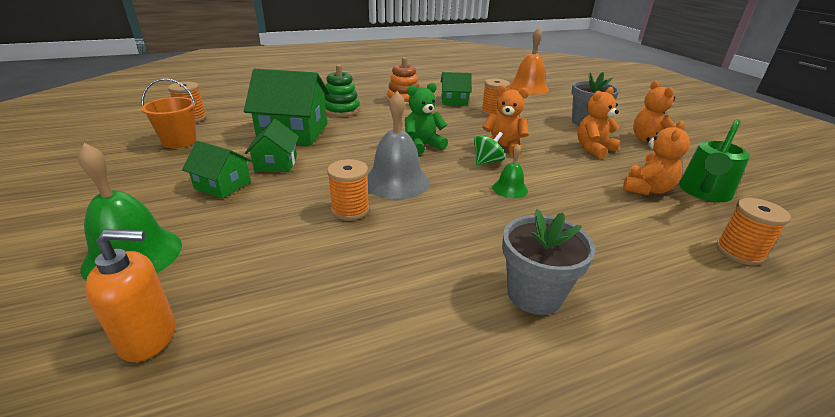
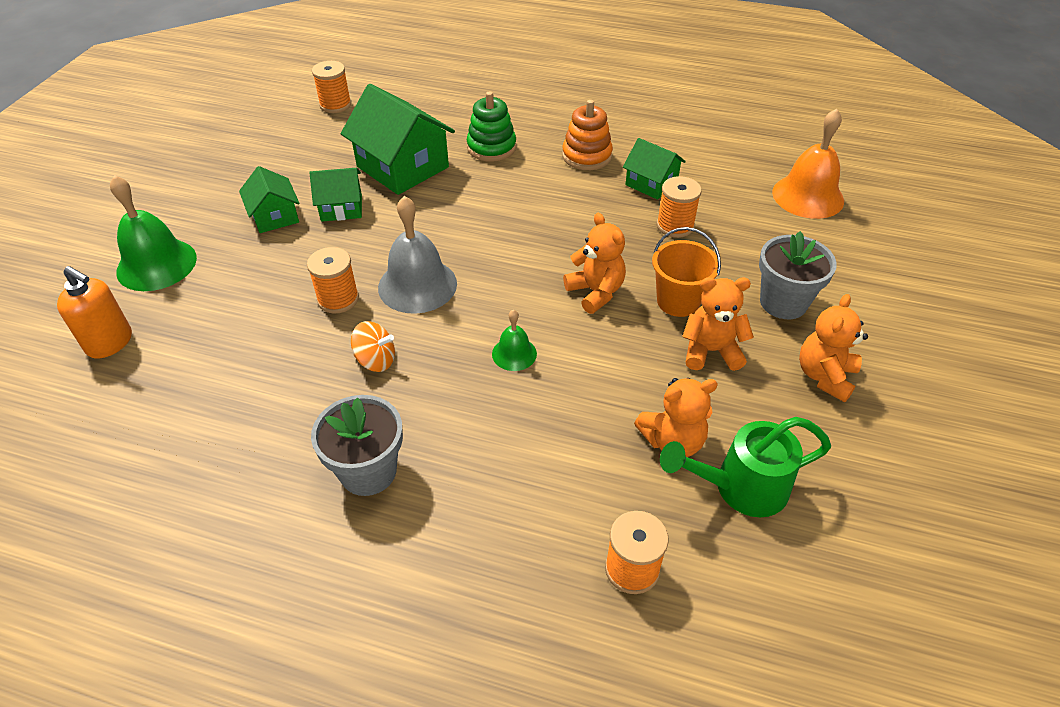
camera: 40 degrees right, 15 degrees up
orange bucket [141,78,196,148] -> orange bucket moved to [652,227,721,317]
green house [245,119,299,172] -> green house turned 45 degrees clockwise [309,168,362,222]
green teddy bear [405,83,448,155] -> none
green spinning top [474,132,505,165] -> none
none -> orange spinning top [351,321,395,372]

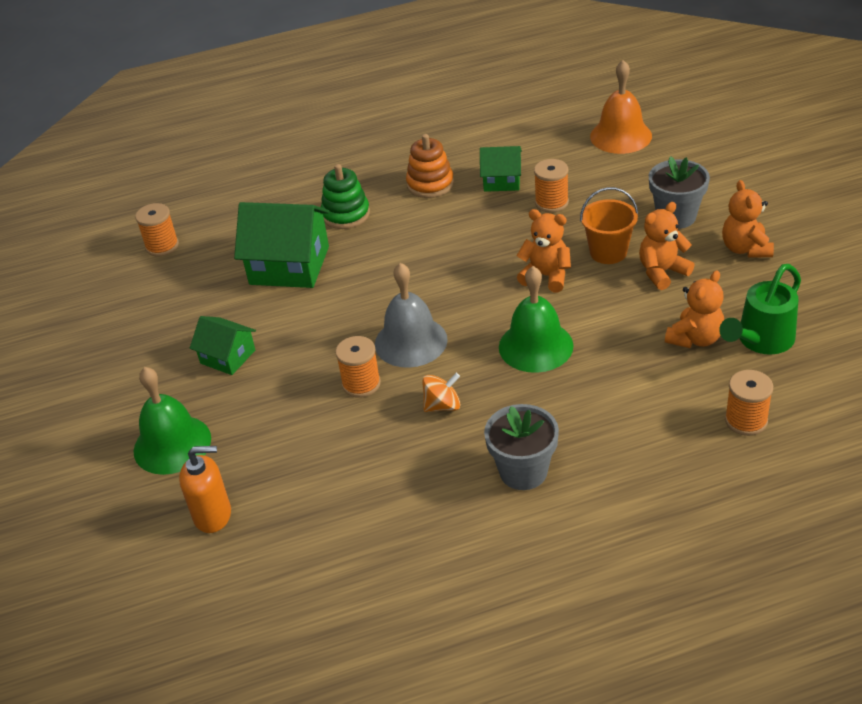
camera: 30 degrees left, 5 degrees down
green house [309,168,362,222] -> none
green bell [492,310,537,371] -> green bell [499,266,574,373], size x1.90

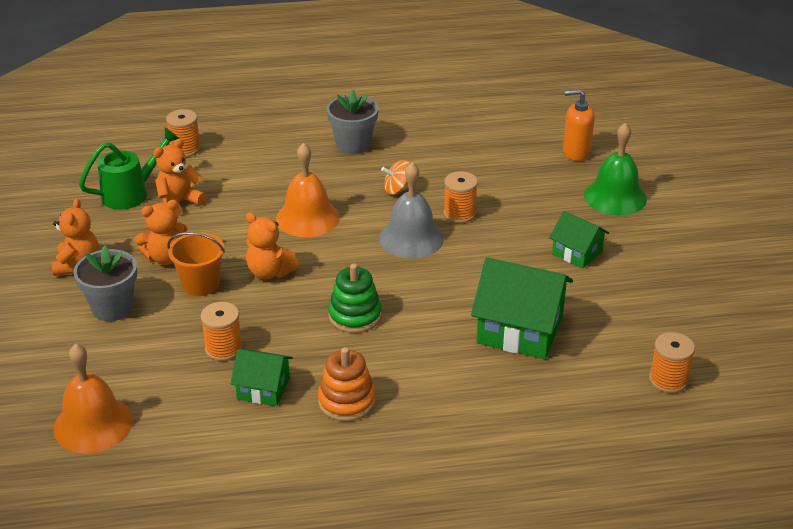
camera: 175 degrees left, 5 degrees down
green stacking toy [321,164,370,229] -> green stacking toy moved to [328,263,382,333]
green bell [499,266,574,373] -> orange bell [276,143,340,237]

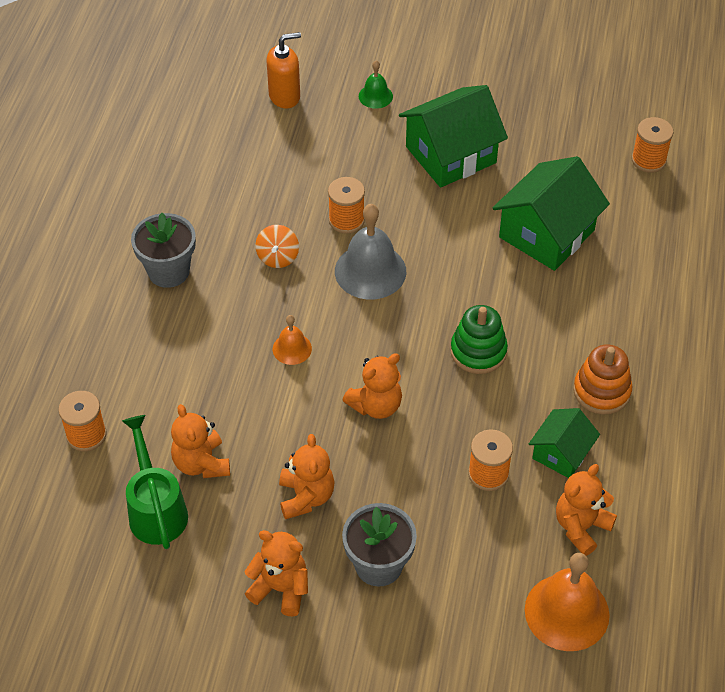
camera: 70 degrees left, 15 degrees up
orange bucket [167,232,225,296] -> none
orange bell [276,143,340,237] -> orange bell [273,315,312,365], size x0.53
green house [549,211,609,268] -> green house [399,85,508,188], size x1.77
orange soap dispenser [563,89,595,161] -> orange soap dispenser turned 135 degrees counterclockwise [266,32,301,108]
green bell [584,123,647,215] -> green bell [359,60,393,109], size x0.53
none -> orange teddy bear [556,464,617,556]

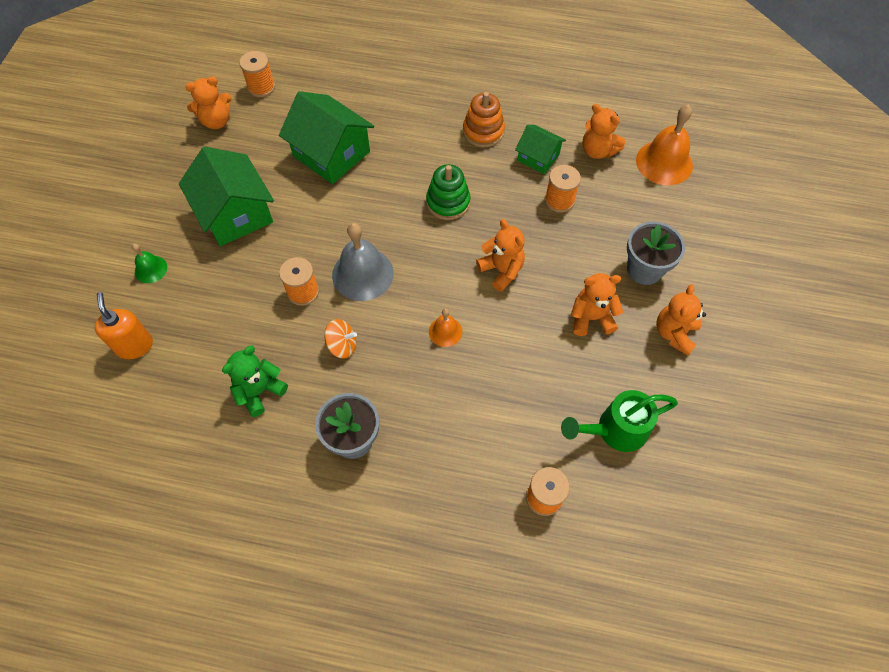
camera: 90 degrees left, 10 degrees up
orange teddy bear [171,404,230,478] -> orange teddy bear moved to [185,76,232,129]
none -> green teddy bear [222,345,288,417]

